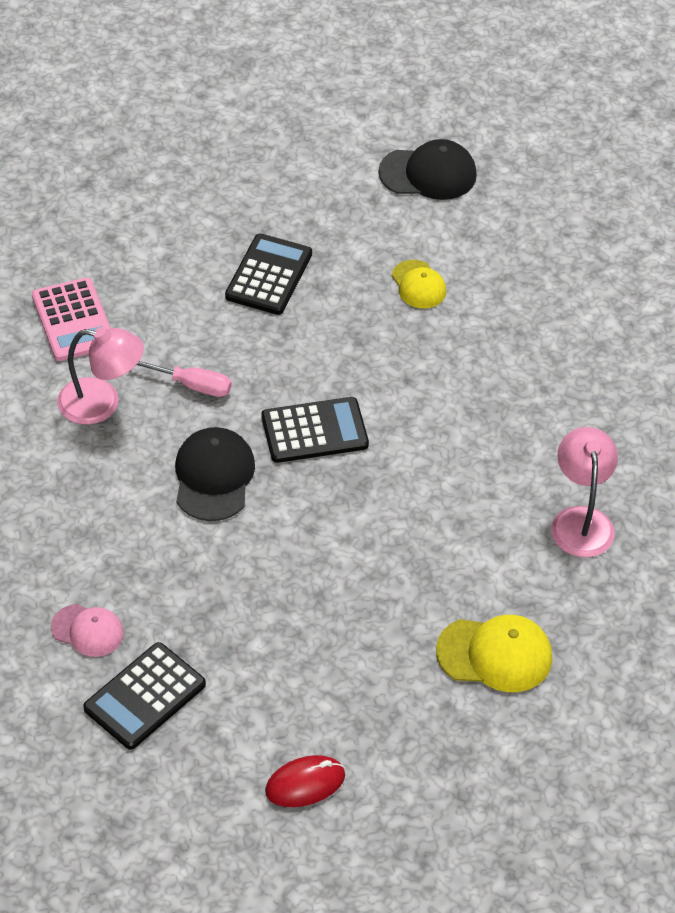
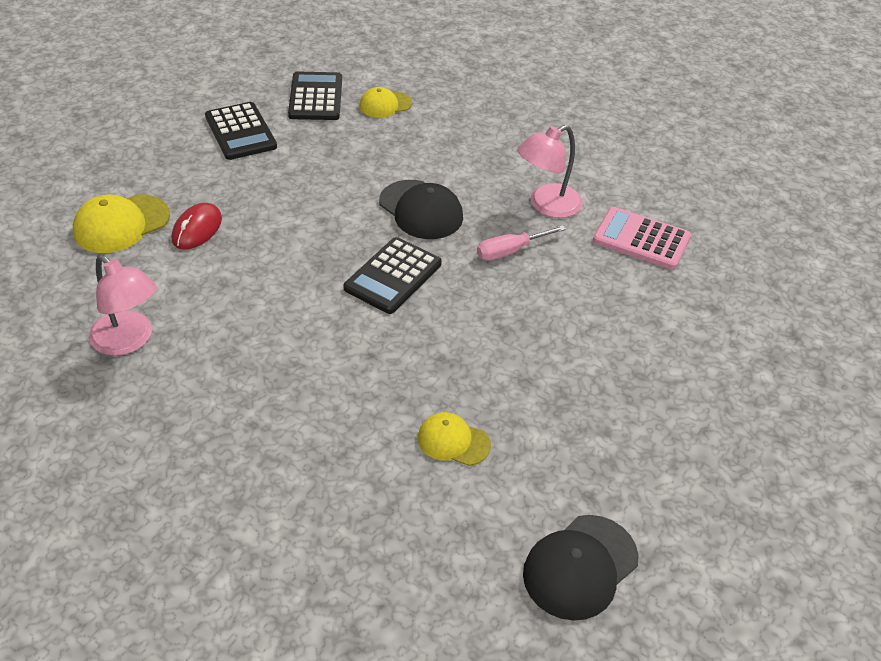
camera: 135 degrees right, 5 degrees down
pink cap [51,604,124,657] -> yellow cap [359,87,412,118]
black calculator [225,233,312,315] -> black calculator moved to [205,102,277,160]
red mouse [265,755,345,807] -> red mouse moved to [172,203,222,250]

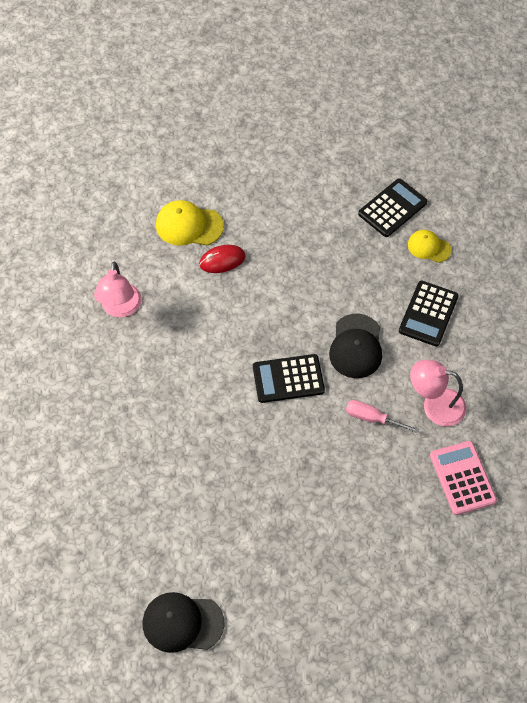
camera: 50 degrees right, 15 degrees up
black calculator [205,102,277,160] -> black calculator moved to [399,280,459,346]
yellow cap [418,412,491,466] -> none

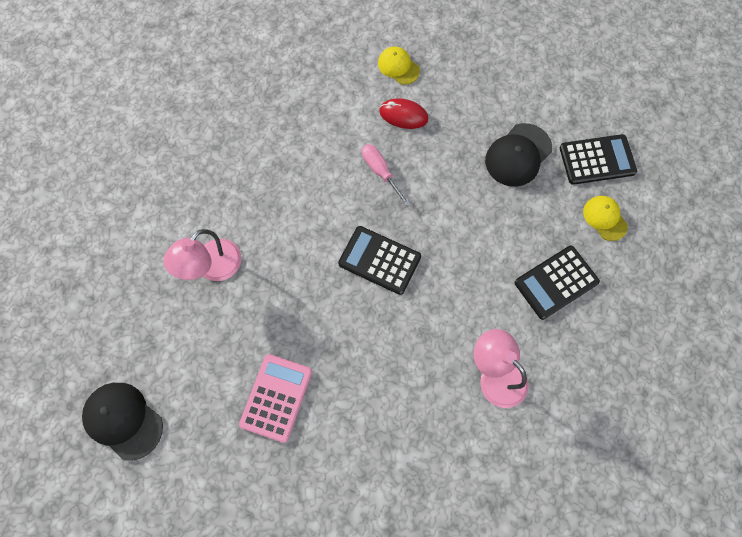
camera: 35 degrees right, 10 degrees up
pink lamp [94,262,142,317] -> pink lamp moved to [163,229,241,281]
yellow cap [156,200,224,245] -> yellow cap [378,47,420,85], size x0.64
black cap [329,314,382,378] -> black cap moved to [485,123,552,187]
pink screwdriver [346,400,420,433] -> pink screwdriver moved to [362,144,410,206]
pink calculator [430,441,497,515] -> pink calculator moved to [239,354,312,443]

